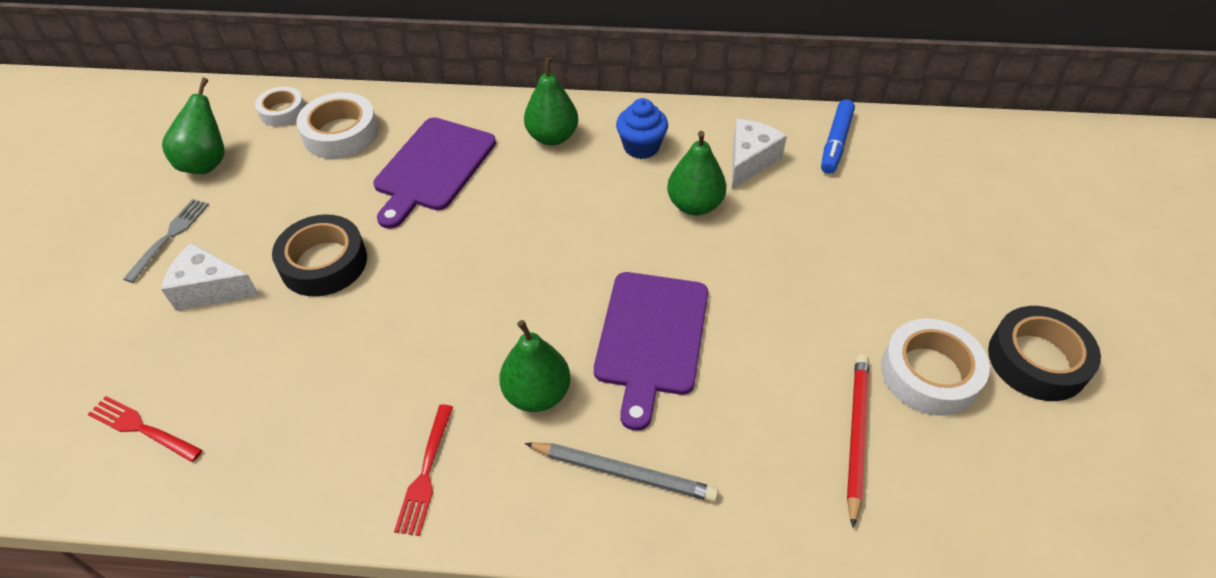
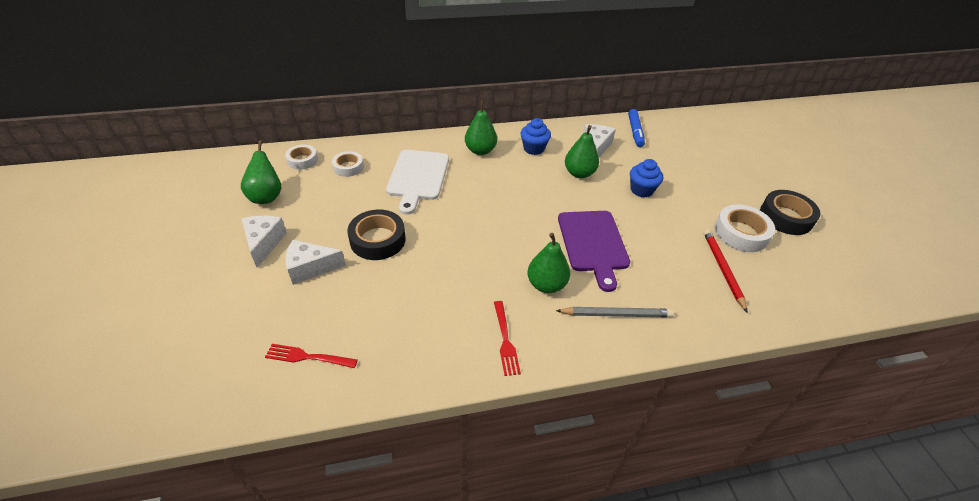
camera: 20 degrees left, 5 degrees down
grey fork [123,199,209,283] -> white cheese [242,216,287,267]
white tape [296,92,378,159] -> white tape [332,151,364,177], size x0.62
purple cutting board [373,117,496,229] -> white cutting board [386,150,449,214]
none -> blue cupcake [630,159,663,197]

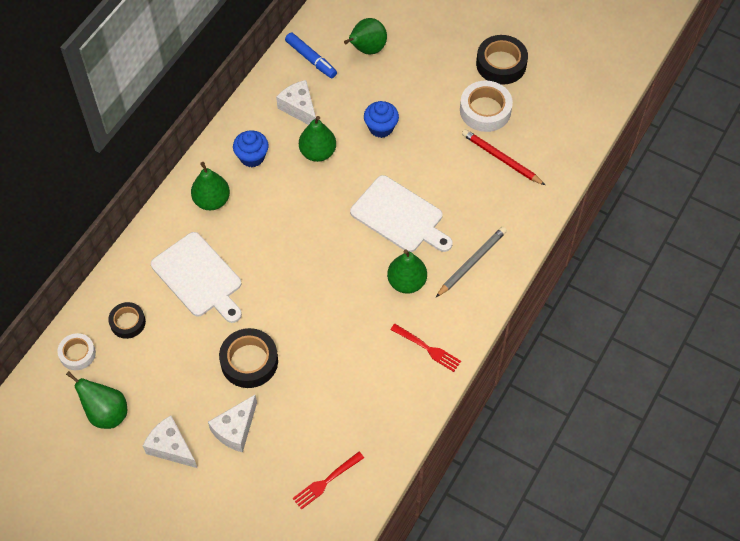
camera: 45 degrees left, 15 degrees up
white tape [332,151,364,177] -> black tape [108,302,146,339]
purple cutting board [558,211,630,292] -> white cutting board [350,175,453,252]
none -> green pear [344,18,387,55]

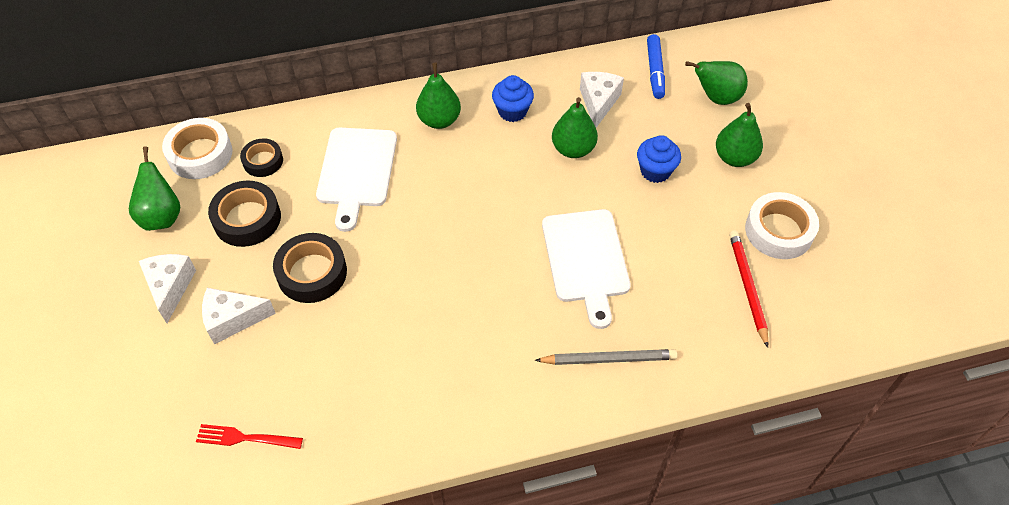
camera: 45 degrees right, 5 degrees down
white tape [58,333,96,370] -> white tape [162,118,232,179], size x1.60
green pear [387,250,427,294] -> green pear moved to [716,103,763,167]
red fork [390,324,461,372] -> none
black tape [476,35,528,85] -> black tape moved to [208,181,281,247]

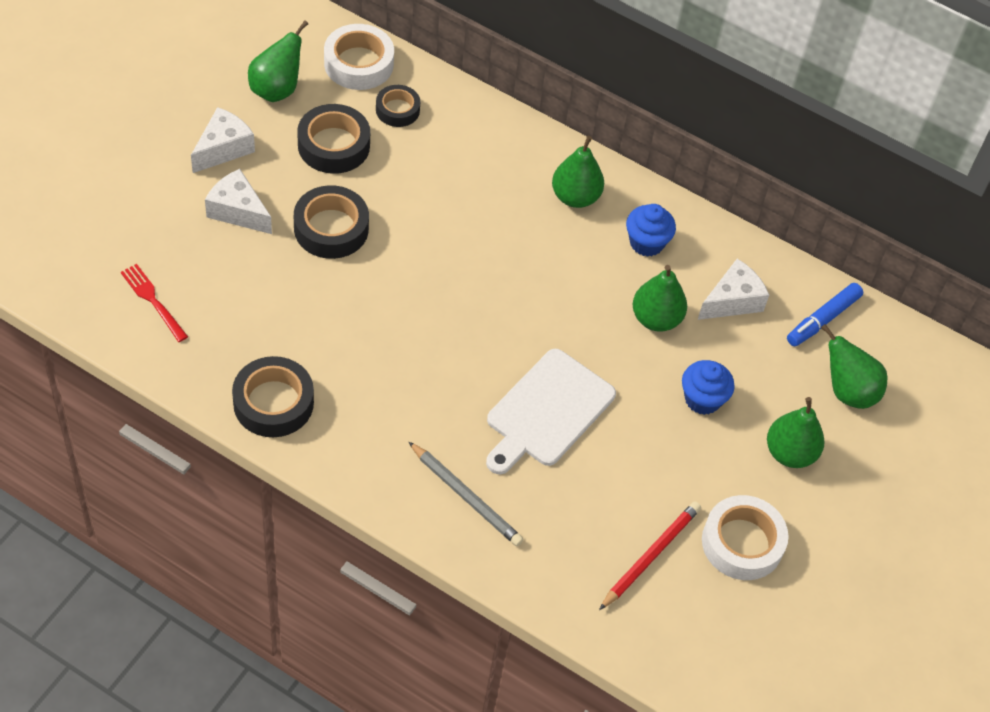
camera: 40 degrees right, 0 degrees up
white cutting board [316,127,397,232] -> none
none -> black tape [232,356,314,437]

